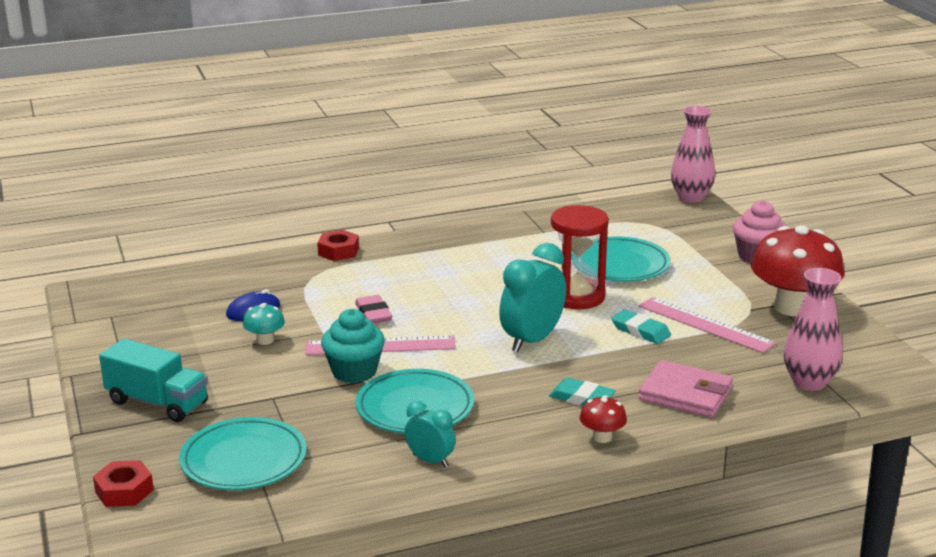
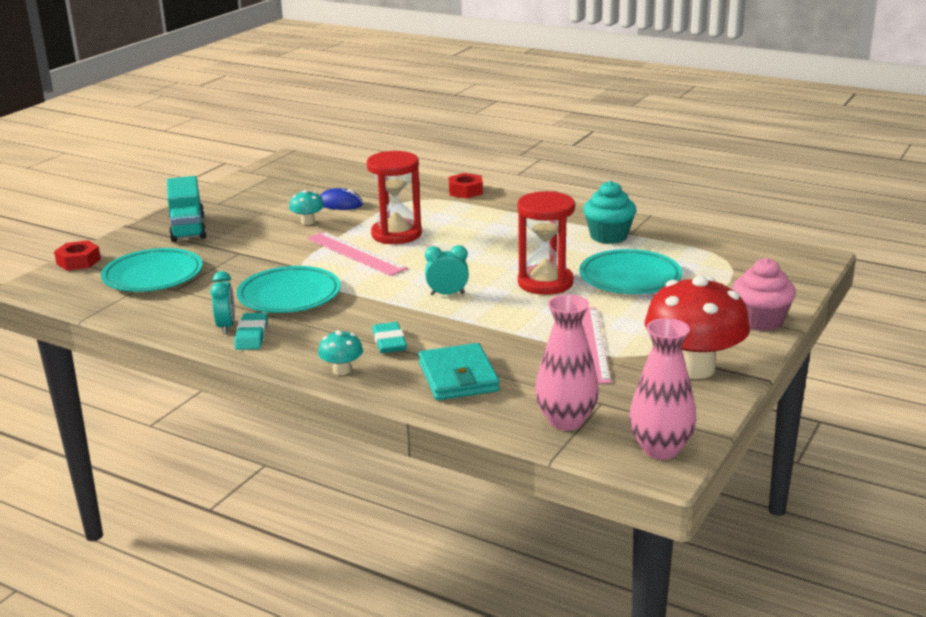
camera: 50 degrees right, 0 degrees up
turquoise cupcake [321,309,385,383] -> turquoise cupcake moved to [583,181,636,244]
pink eraser [355,295,392,324] -> red hourglass [367,151,422,244]
turquoise clock [499,243,566,352] -> turquoise clock [425,245,469,296], size x0.56
red mushroom [580,395,627,443] -> turquoise mushroom [318,330,363,375]
turquoise eraser [612,310,671,344] -> turquoise eraser moved to [234,313,268,350]
pink wallet [638,360,733,418] -> turquoise wallet [418,343,500,400]
pink vase [671,106,715,203] -> pink vase moved to [629,318,696,459]

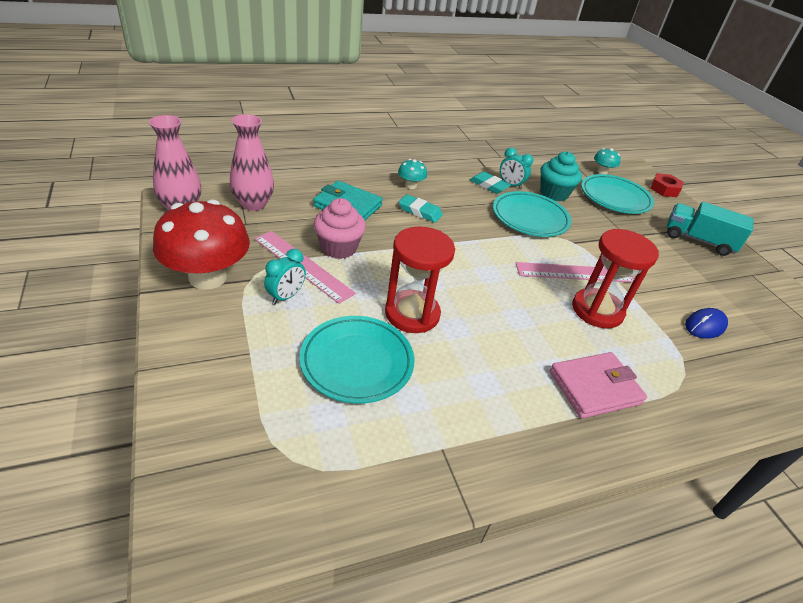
camera: 125 degrees right, 15 degrees up
turquoise mushroom [289,190,324,225] -> turquoise mushroom moved to [594,148,621,174]
turquoise clock [425,245,469,296] -> turquoise clock moved to [264,249,306,304]
red nut [449,173,483,199] -> none
turquoise cupcake [583,181,636,244] -> turquoise cupcake moved to [540,151,582,201]
pink cupcake [733,258,796,331] -> pink cupcake moved to [314,198,366,259]
none -> pink wallet [550,352,647,419]

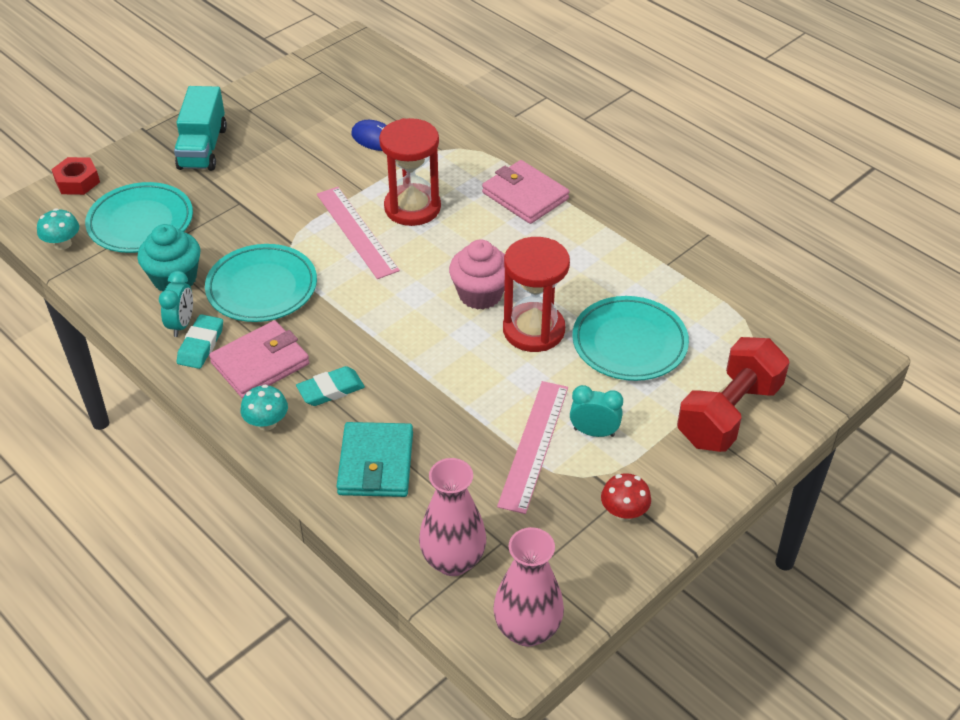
camera: 110 degrees left, 5 degrees up
red mushroom [153,199,250,289] -> red mushroom [601,473,651,521], size x0.44
pink cupcake [314,198,366,259] -> pink cupcake moved to [449,239,505,310]
turquoise eraser [399,194,443,223] -> turquoise eraser turned 60 degrees clockwise [296,366,365,406]
none -> pink wallet [209,320,310,399]
none -> red dumbbell [677,337,790,452]

